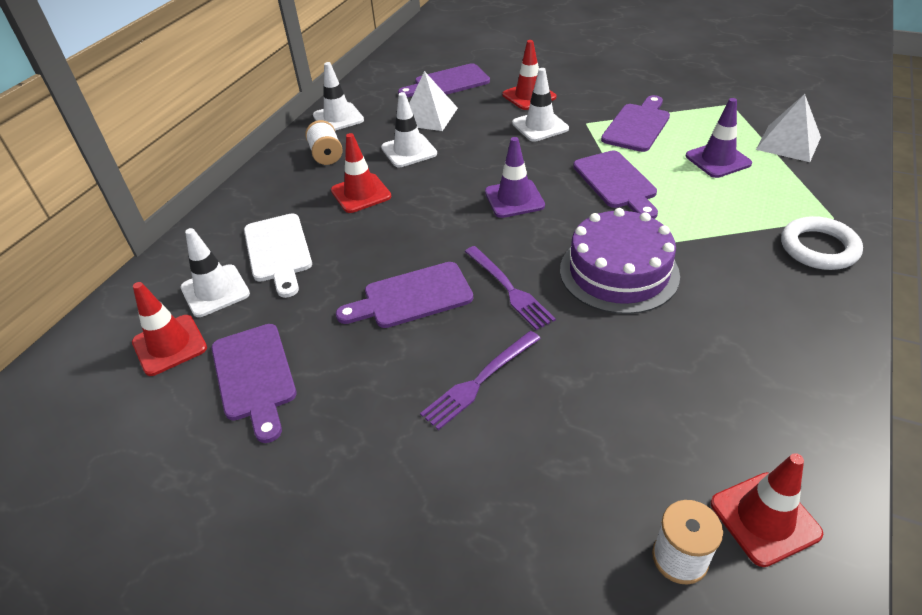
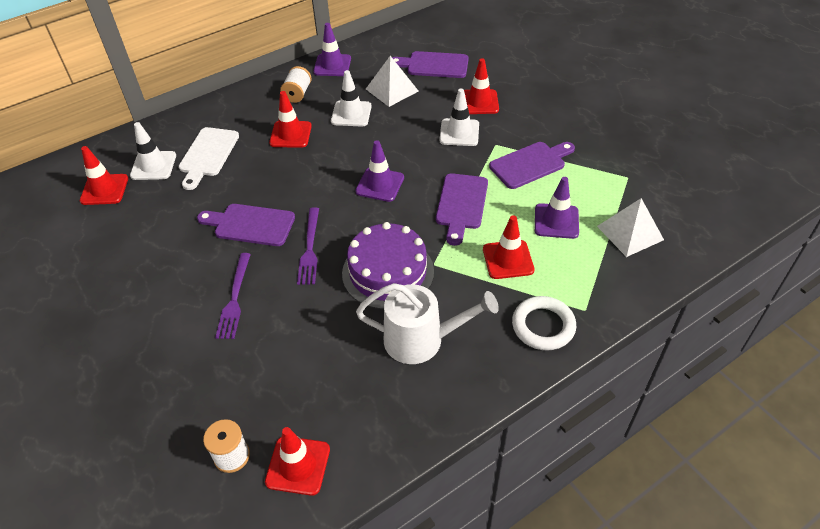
camera: 30 degrees right, 5 degrees up
purple cutting board [211,324,297,443] -> none
white traffic cone [313,62,364,131] -> purple traffic cone [313,23,351,76]
purple fork [420,331,541,430] -> purple fork turned 75 degrees counterclockwise [215,253,251,339]
none -> white watering can [356,283,499,364]
none -> red traffic cone [483,215,534,279]

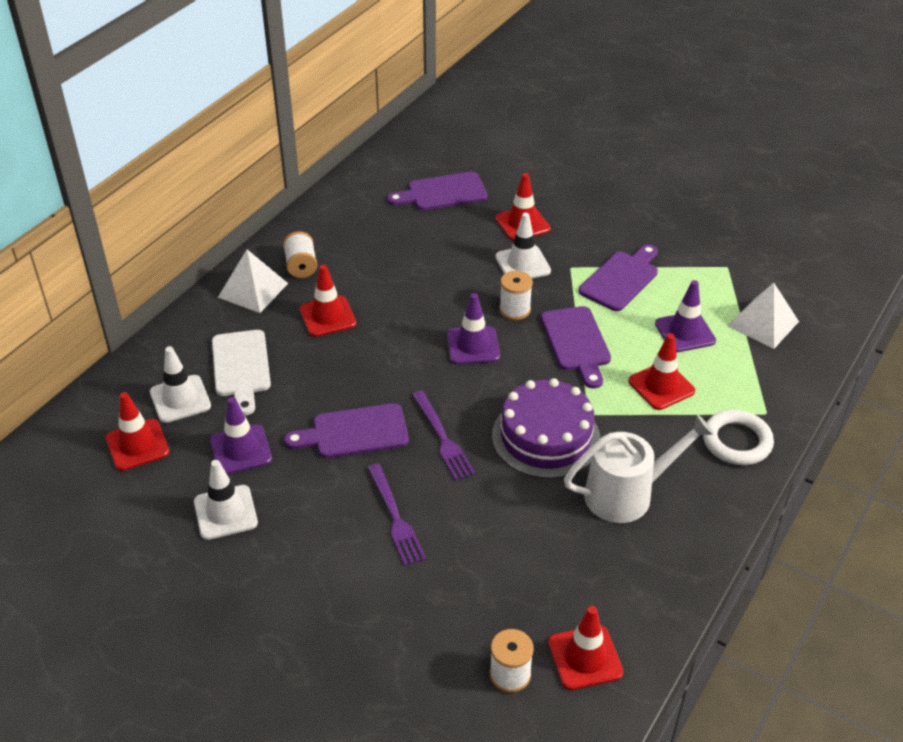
camera: 25 degrees left, 5 degrees down
purple traffic cone [313,23,351,76] -> purple traffic cone moved to [210,397,272,474]
white traffic cone [331,70,372,127] -> white traffic cone moved to [194,460,258,540]
white pyramid [366,56,419,107] -> white pyramid moved to [218,249,288,313]
none -> white spool [499,270,533,320]

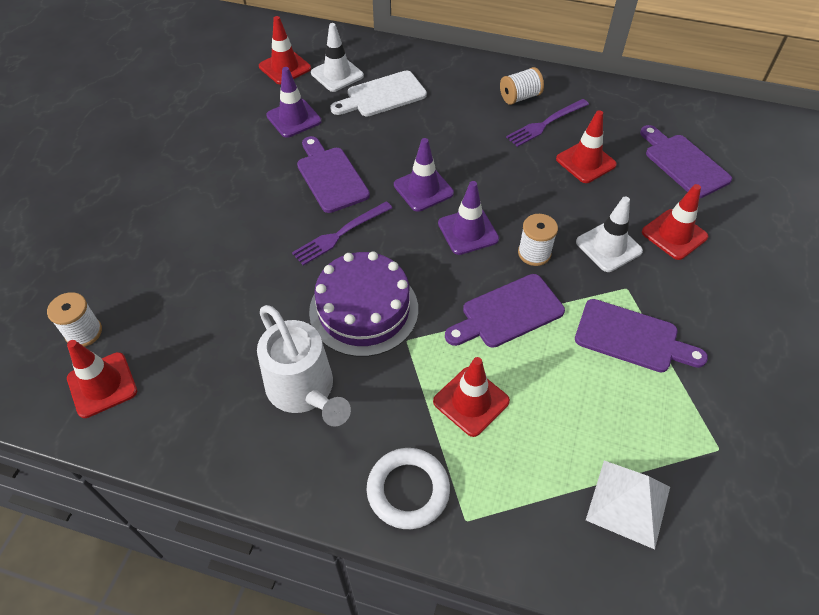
camera: 75 degrees right, 10 degrees up
white traffic cone [194,460,258,540] -> none
white pyramid [218,249,288,313] -> none
red traffic cone [300,264,356,337] -> red traffic cone moved to [556,110,617,183]
purple fork [367,464,426,566] -> purple fork moved to [506,99,589,147]
purple traffic cone [655,280,716,353] -> purple traffic cone moved to [394,138,454,212]

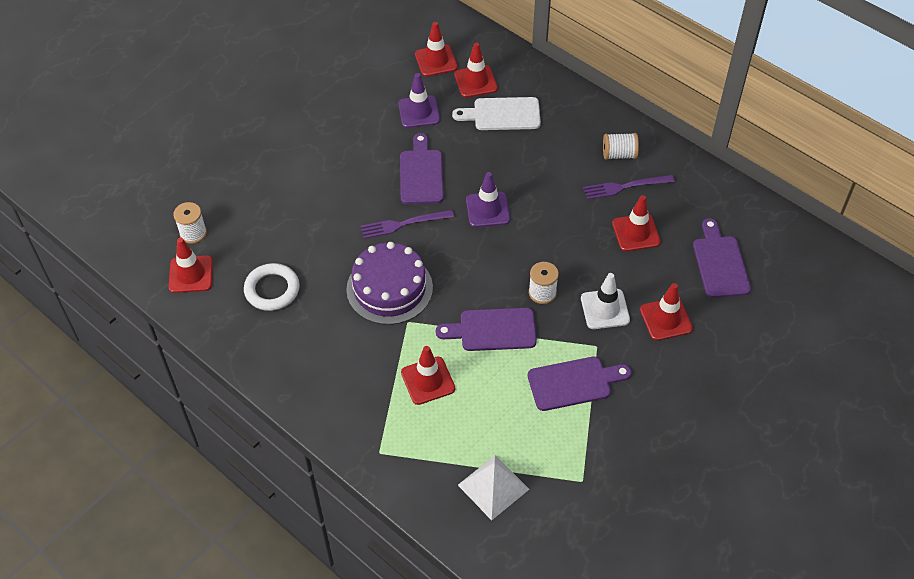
camera: 25 degrees right, 0 degrees up
white watering can [257,305,351,427] -> none
white traffic cone [311,23,364,92] -> red traffic cone [454,43,498,98]
white ring [367,448,450,529] -> white ring moved to [244,263,300,311]
purple traffic cone [438,181,499,255] -> none
purple cutting board [575,299,708,372] -> purple cutting board turned 60 degrees counterclockwise [528,357,632,411]

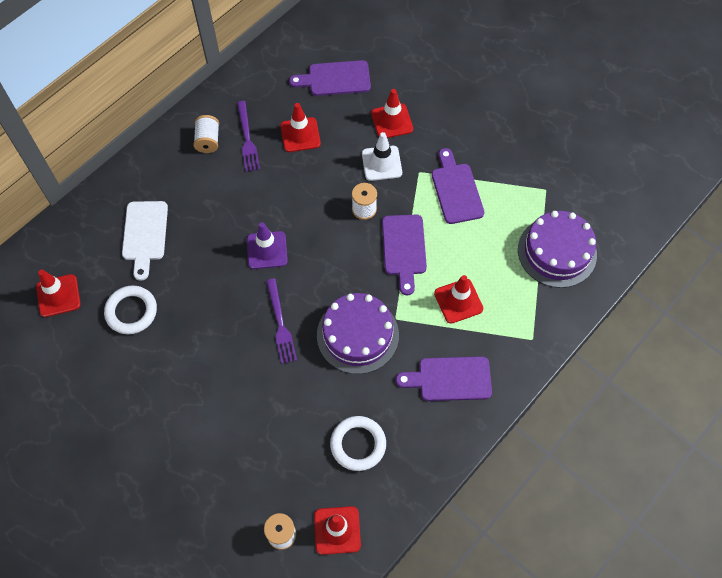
camera: 90 degrees left, 10 degrees up
purple traffic cone [398,73,440,128] -> white ring [104,285,157,334]
purple cutting board [400,133,444,204] -> purple cutting board moved to [396,356,492,401]
red traffic cone [454,43,498,98] -> none
white pyramid [458,455,529,520] -> purple cake [518,211,597,288]

